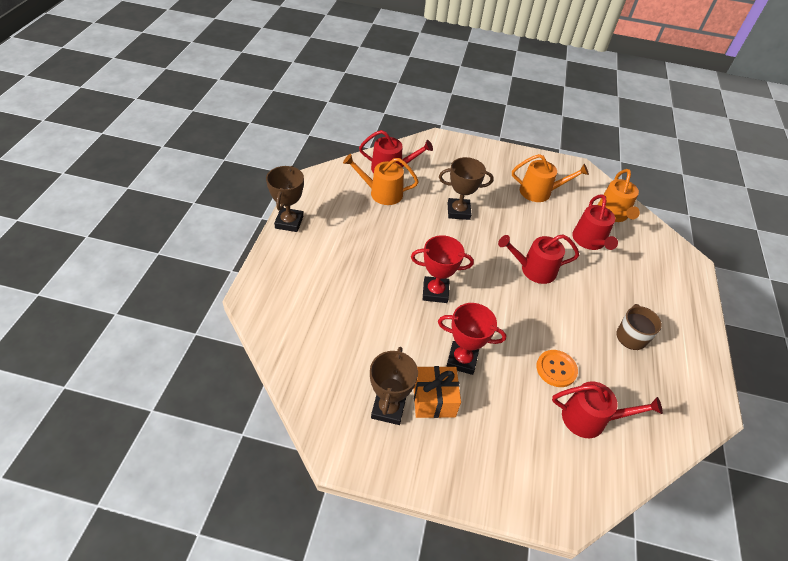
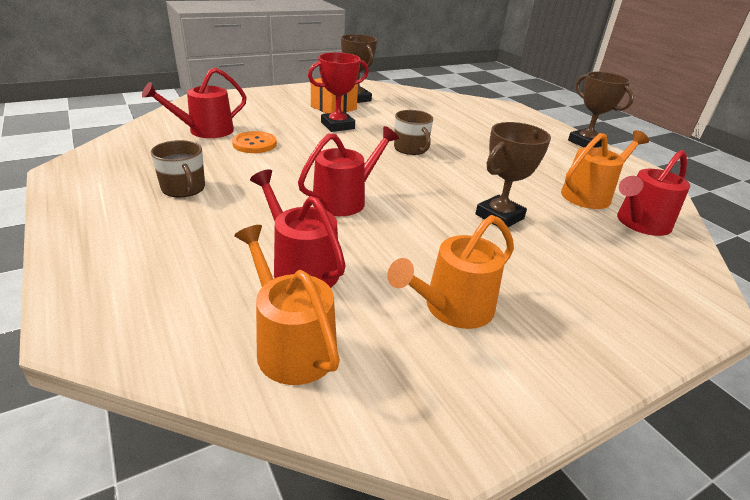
camera: 140 degrees right, 15 degrees down
red trophy [411,235,474,303] -> brown mug [394,110,433,155]

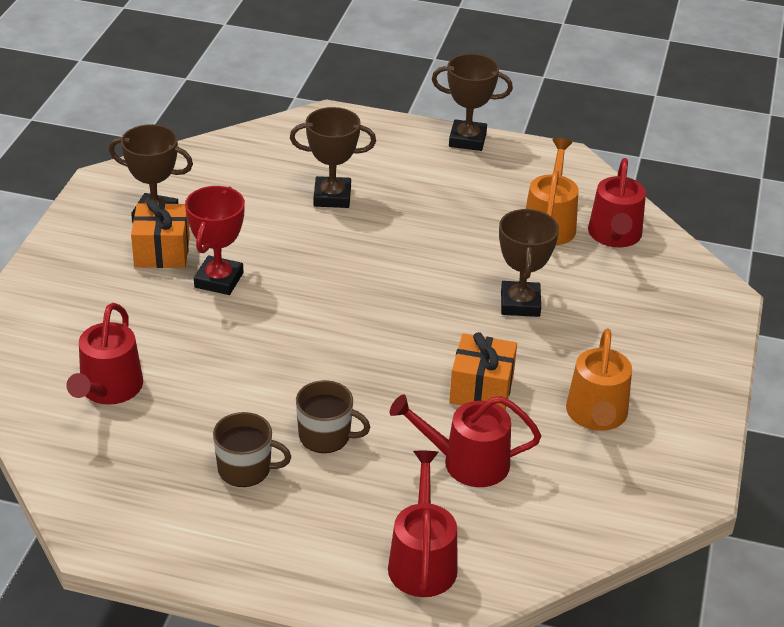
camera: 45 degrees left, 5 degrees up
orange button [232,131,277,153] -> none
orange watering can [234,225,340,385] -> none
red watering can [298,126,399,216] -> red watering can moved to [388,451,458,597]
brown mug [394,110,433,155] -> brown mug moved to [296,380,370,453]
none -> brown trophy [290,107,376,208]
none -> orange gift [449,332,517,410]

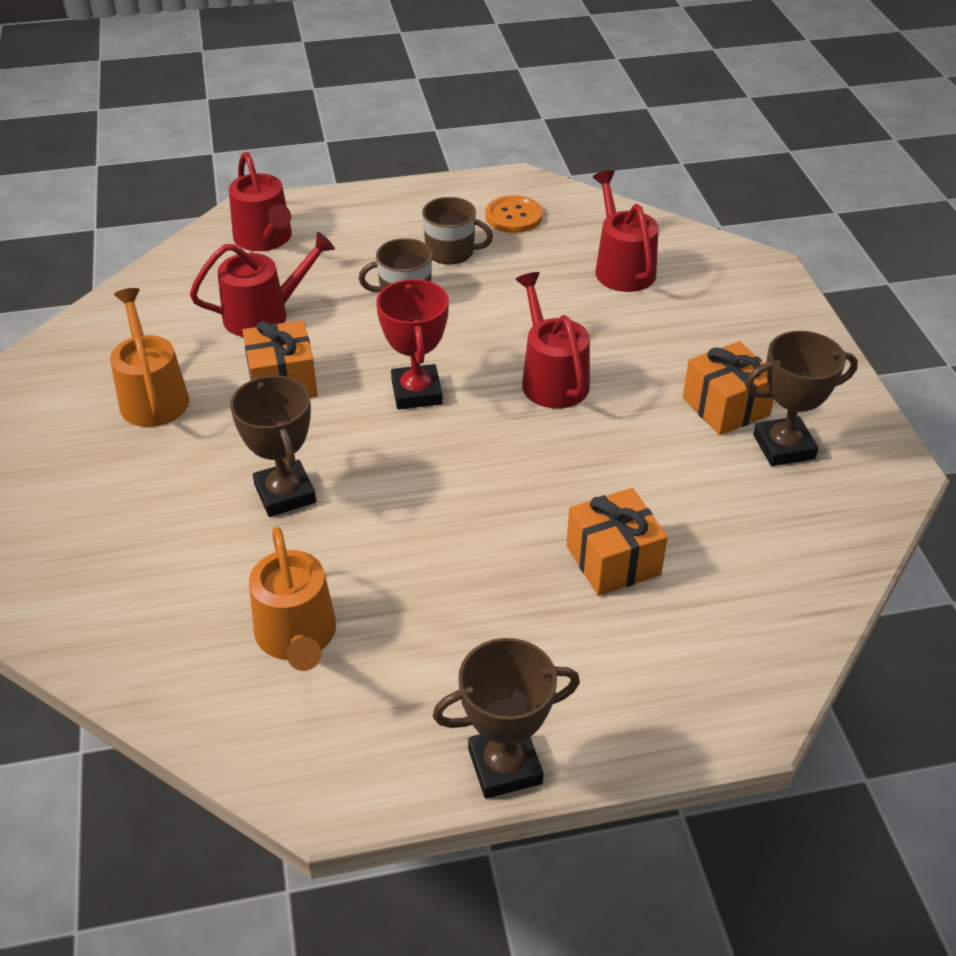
camera: 155 degrees right, 5 degrees up
red trophy [185,186,245,295] -> red trophy moved to [376,279,449,410]
brown mug [213,412,291,487] -> brown mug turned 150 degrees counterclockwise [422,197,493,264]
brown trophy [290,107,376,208] -> orange gift [566,488,668,596]
red watering can [588,158,646,247] -> red watering can moved to [515,272,590,409]
none -> orange button [485,195,542,233]

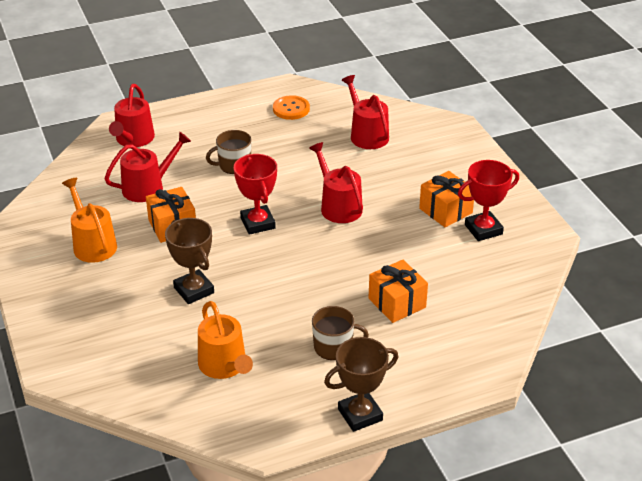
camera: 10 degrees left, 5 degrees down
red watering can [229,152,292,251] -> red watering can turned 45 degrees clockwise [109,84,155,147]
brown mug [422,197,493,264] -> brown mug moved to [312,306,369,360]
brown trophy [745,331,858,466] -> red trophy [458,160,519,241]

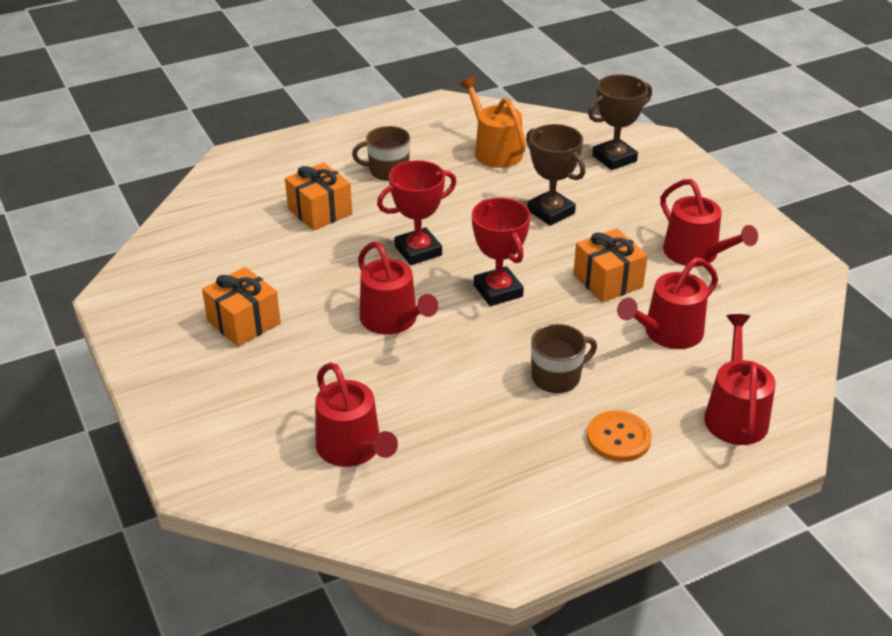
camera: 175 degrees right, 0 degrees up
orange watering can [62,178,117,263] -> red watering can [660,179,758,267]
orange button [273,95,310,120] -> orange button moved to [587,411,652,462]
brown trophy [324,337,398,432] -> brown trophy moved to [588,74,652,170]
red trophy [458,160,519,241] -> red trophy moved to [377,160,457,265]

